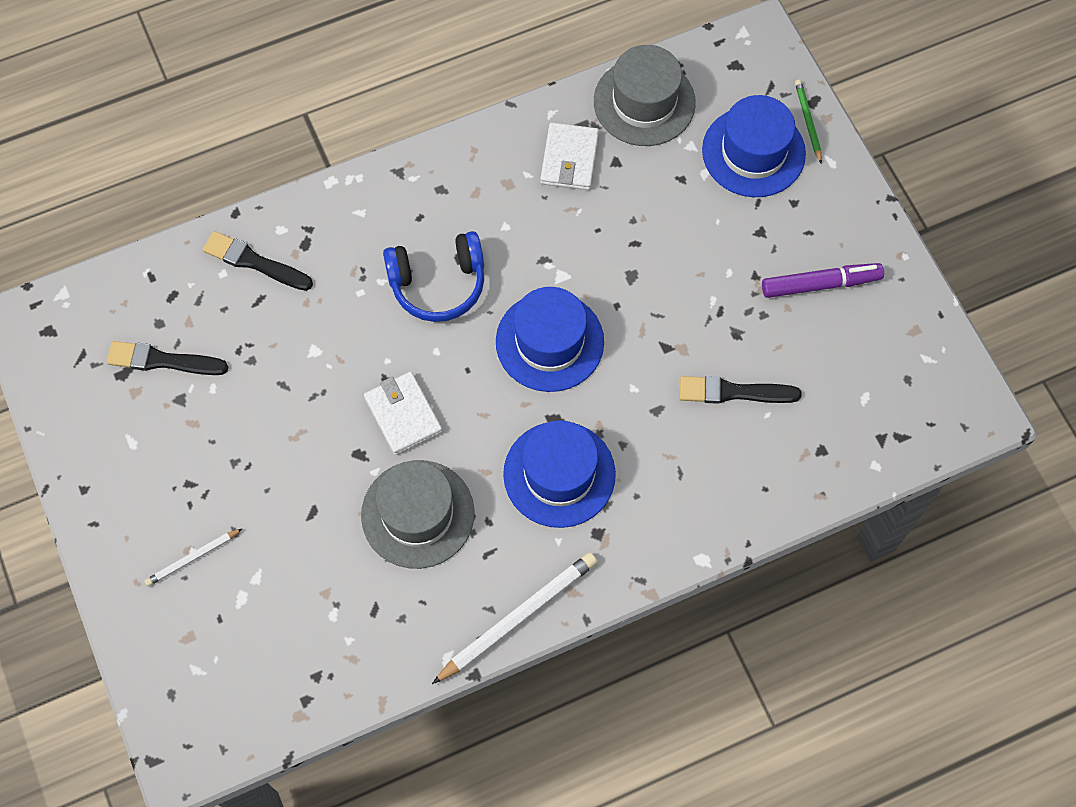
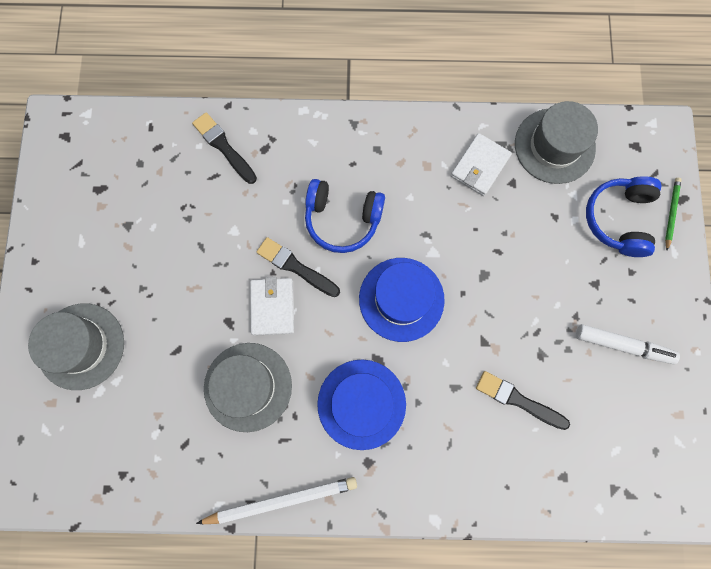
camera: 25 degrees right, 10 degrees up
black brush [107,341,228,375] -> black brush moved to [257,237,340,297]
white pencil [145,528,243,586] -> grey hat [28,303,124,390]
blue hat [702,95,806,197] -> blue headphones [586,176,662,257]
purple marker [762,263,884,298] -> white marker [576,324,680,364]

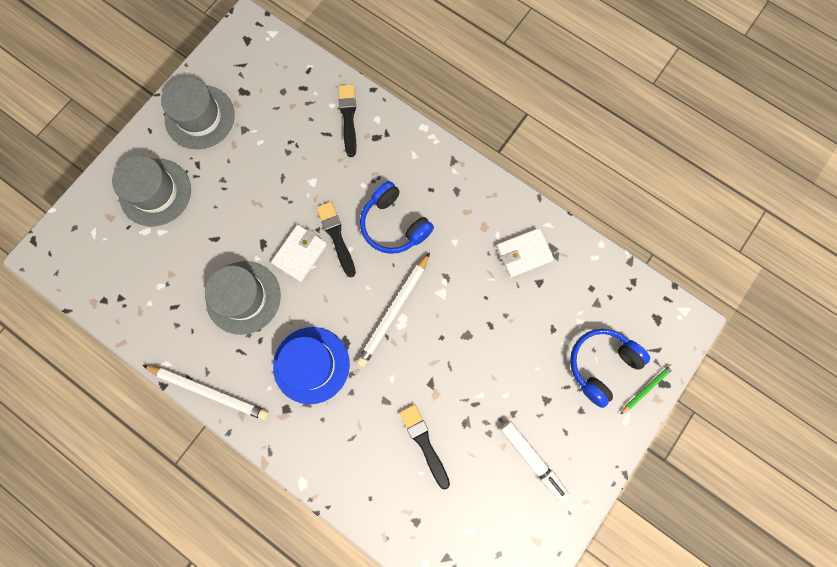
camera: 35 degrees right, 0 degrees up
blue hat [359,258,445,342] -> white pencil [356,252,430,367]
grey hat [515,101,598,184] -> grey hat moved to [161,77,235,149]

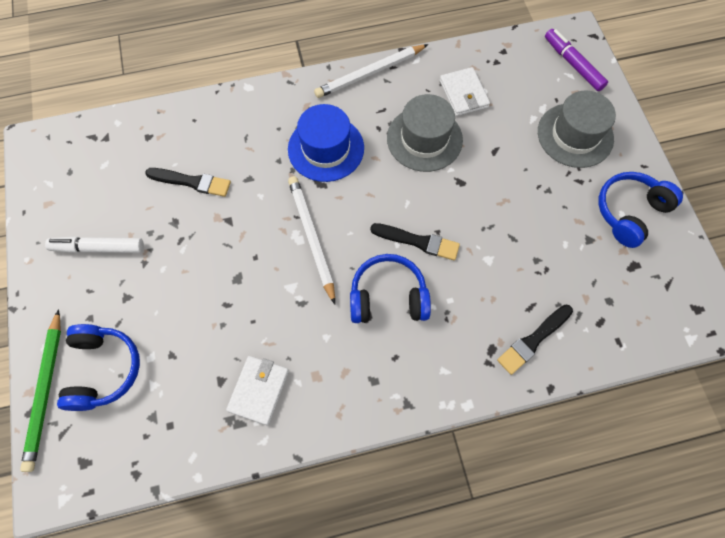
camera: 130 degrees right, 10 degrees down
grey hat [161,77,235,149] -> blue headphones [598,172,683,248]
white wallet [271,224,327,282] -> white wallet moved to [440,67,490,116]
black brush [338,84,356,157] -> black brush turned 105 degrees clockwise [497,304,573,375]
green pencil [621,364,674,414] -> green pencil [20,309,61,472], size x1.87
none -> purple marker [545,29,608,91]

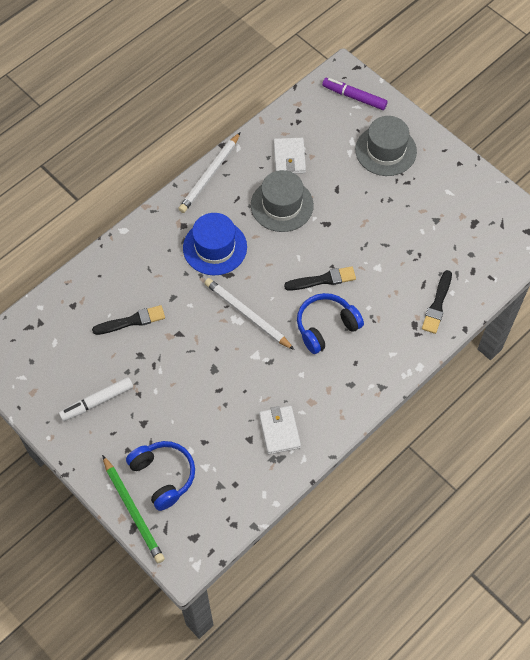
camera: 30 degrees left, 5 degrees down
white wallet [440,67,490,116] -> white wallet turned 45 degrees clockwise [274,138,306,174]
blue headphones [598,172,683,248] -> none

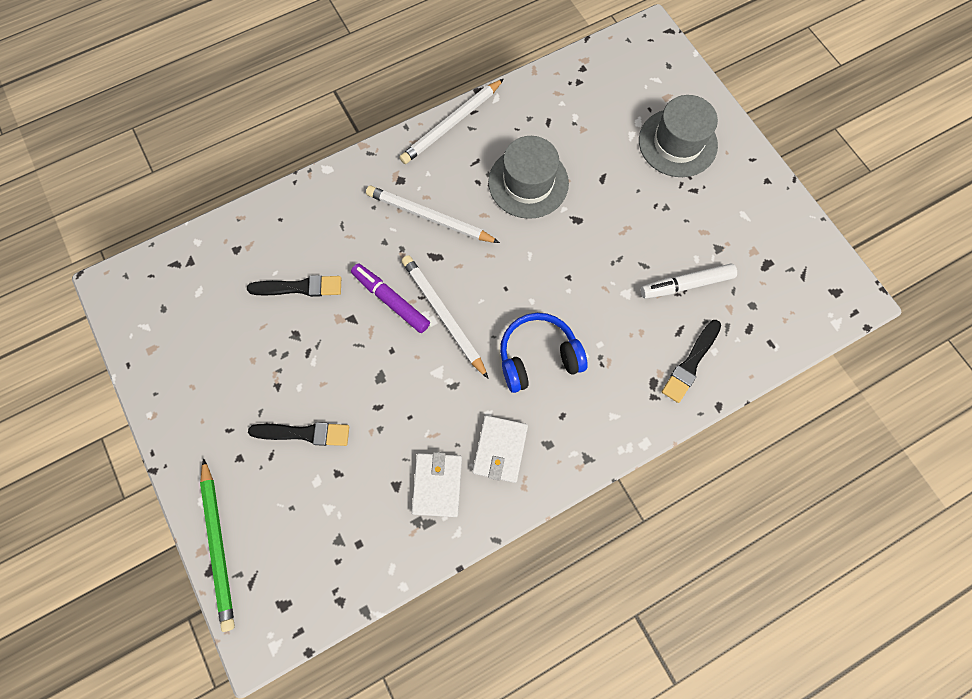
camera: 15 degrees right, 10 degrees up
white marker [59,377,133,421] -> white marker moved to [641,264,737,299]
blue headphones [126,441,195,511] -> none
blue hat [183,213,247,275] -> white pencil [366,186,500,243]
white wallet [274,138,306,174] -> white wallet moved to [473,415,528,483]
black brush [284,266,356,291] -> black brush moved to [248,422,349,446]
purple marker [322,78,388,110] -> purple marker moved to [351,263,430,333]

